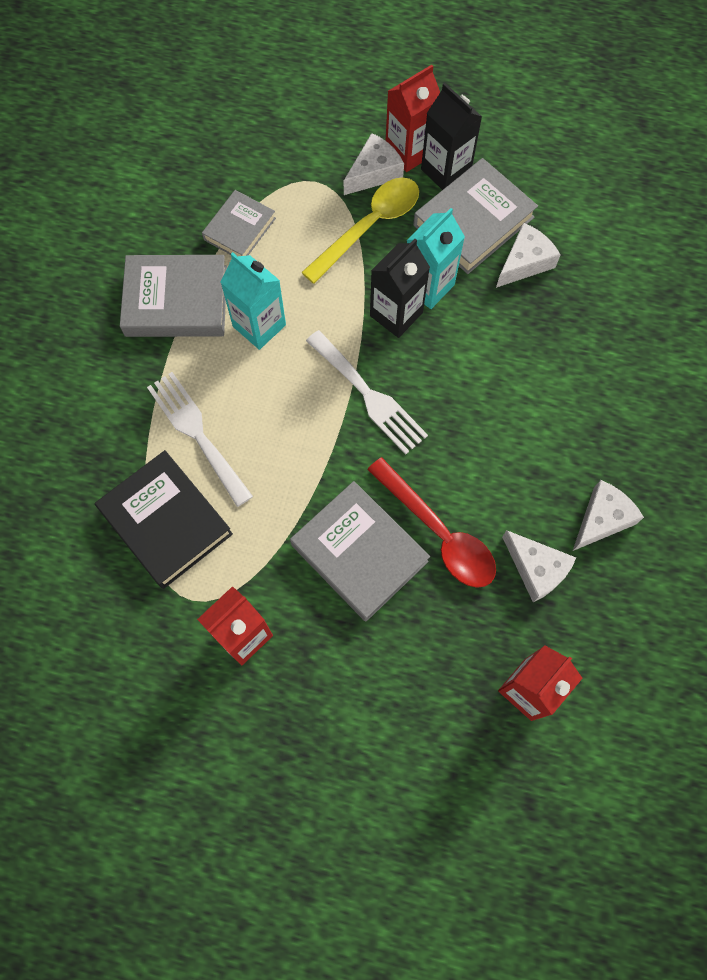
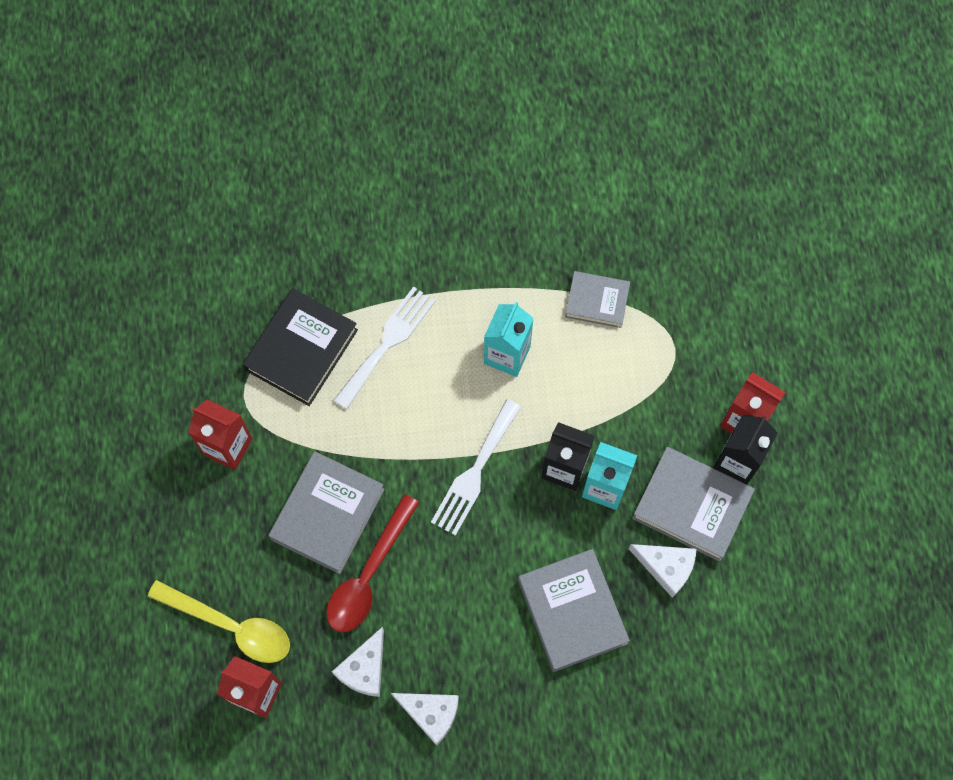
camera: 70 degrees right, 0 degrees up
grey book [120,255,227,337] -> grey book moved to [518,549,630,672]
yellow spoon [301,177,419,284] -> yellow spoon moved to [148,580,290,663]
white cheese [344,133,404,195] -> none

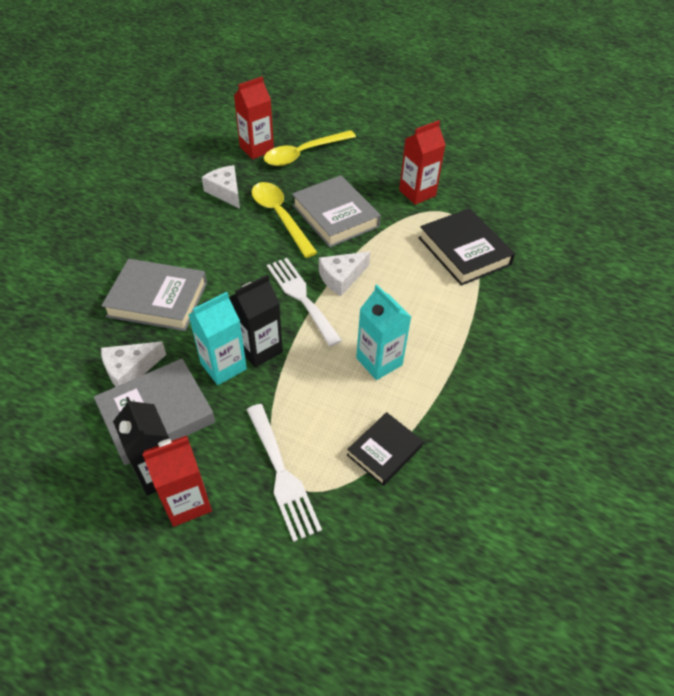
camera: 120 degrees right, 20 degrees down
red spoon [326,494,419,632] -> yellow spoon [251,182,318,258]
white fork [333,286,436,409] -> white fork moved to [247,404,322,542]
white cheese [391,693,459,746] -> white cheese moved to [319,251,370,296]
grey book [565,271,630,328] -> black book [347,412,423,486]

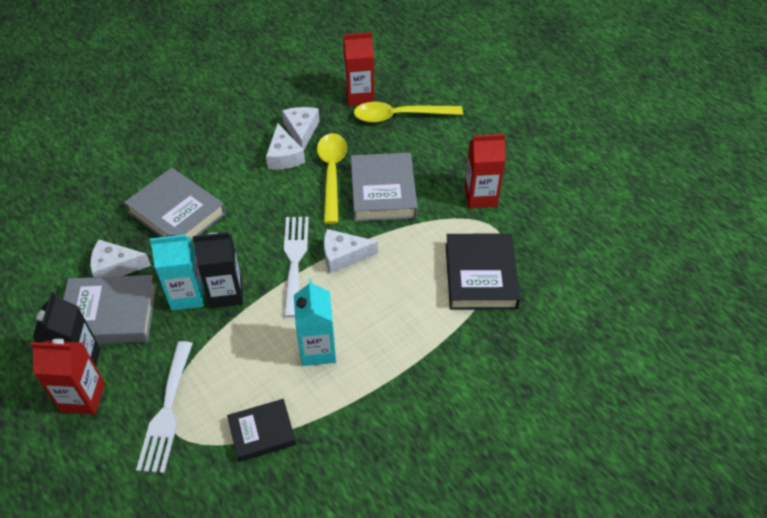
camera: 30 degrees right, 0 degrees up
none -> white cheese [266,123,305,170]

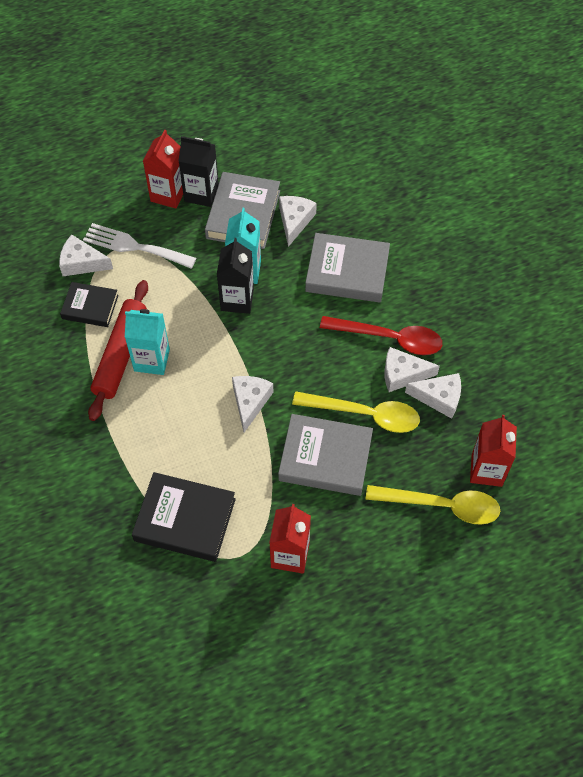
camera: 105 degrees right, 10 degrees up
grey book [124,168,226,241] -> grey book turned 45 degrees clockwise [305,233,390,302]
black book [227,399,296,462] -> black book turned 75 degrees counterclockwise [60,282,119,327]
white fork [284,217,309,318] -> none
yellow spoon [354,102,463,123] -> yellow spoon turned 90 degrees clockwise [366,485,500,525]
none -> white cheese [59,235,113,276]
none -> red rolling pin [88,280,148,421]
none -> red spoon [320,316,442,355]

